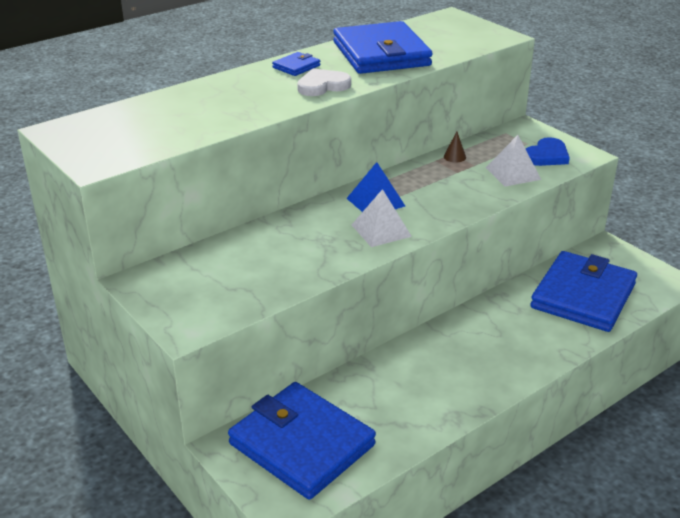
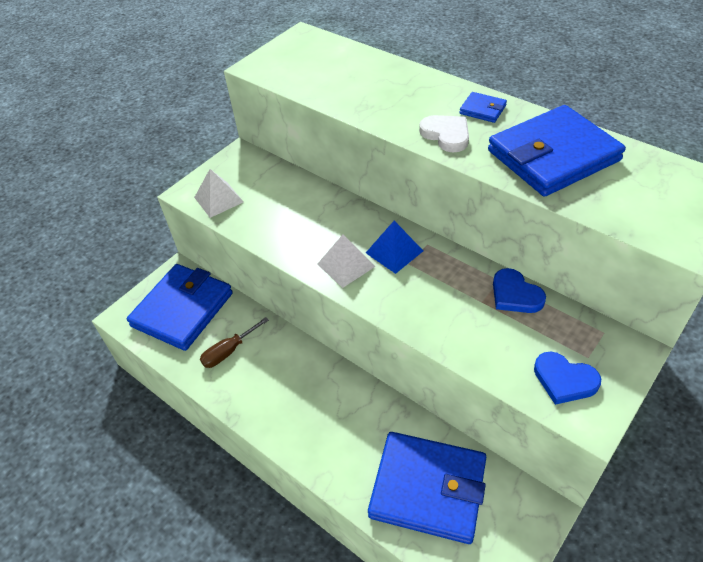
camera: 80 degrees right, 15 degrees up
brown cone [444,132,466,162] -> blue heart [493,268,546,313]
white pyramid [486,135,541,187] -> white pyramid moved to [194,169,243,218]
none -> brown screwdriver [200,317,269,368]

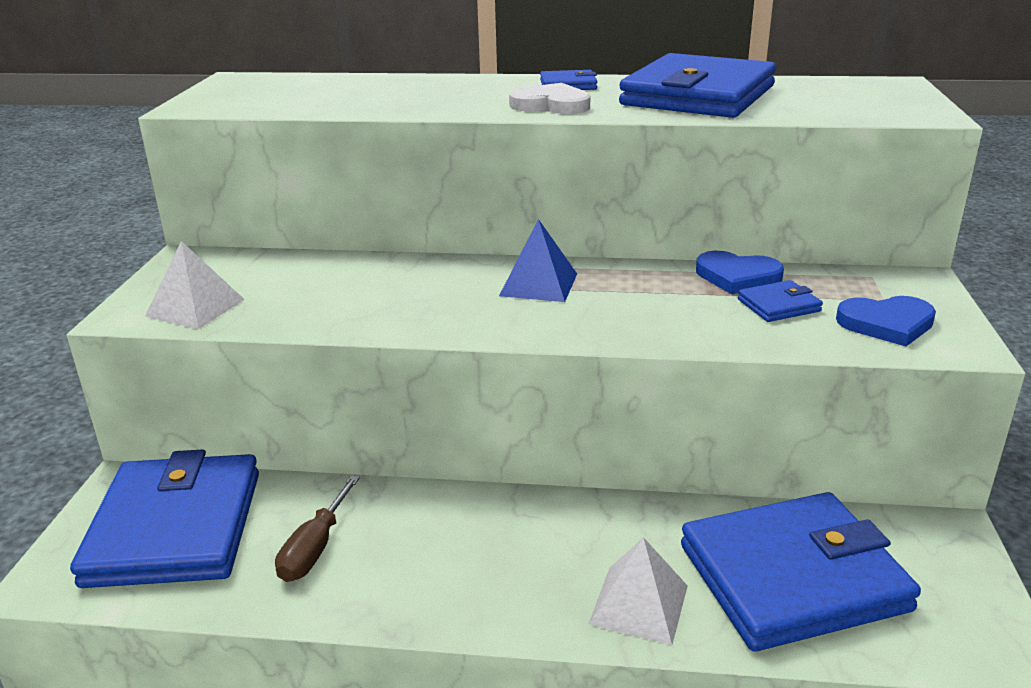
camera: 35 degrees left, 20 degrees down
white pyramid [317,234,375,288] -> white pyramid moved to [588,537,688,645]
none -> blue wallet [738,280,823,322]

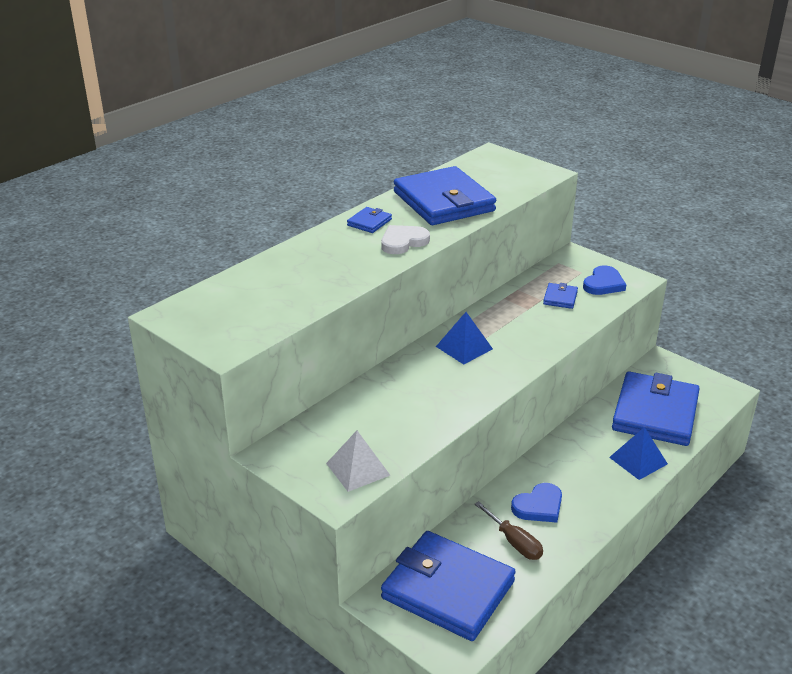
camera: 55 degrees left, 5 degrees up
white pyramid [588,537,688,645] -> blue pyramid [609,427,668,480]
blue heart [696,251,784,294] -> blue heart moved to [511,483,562,523]

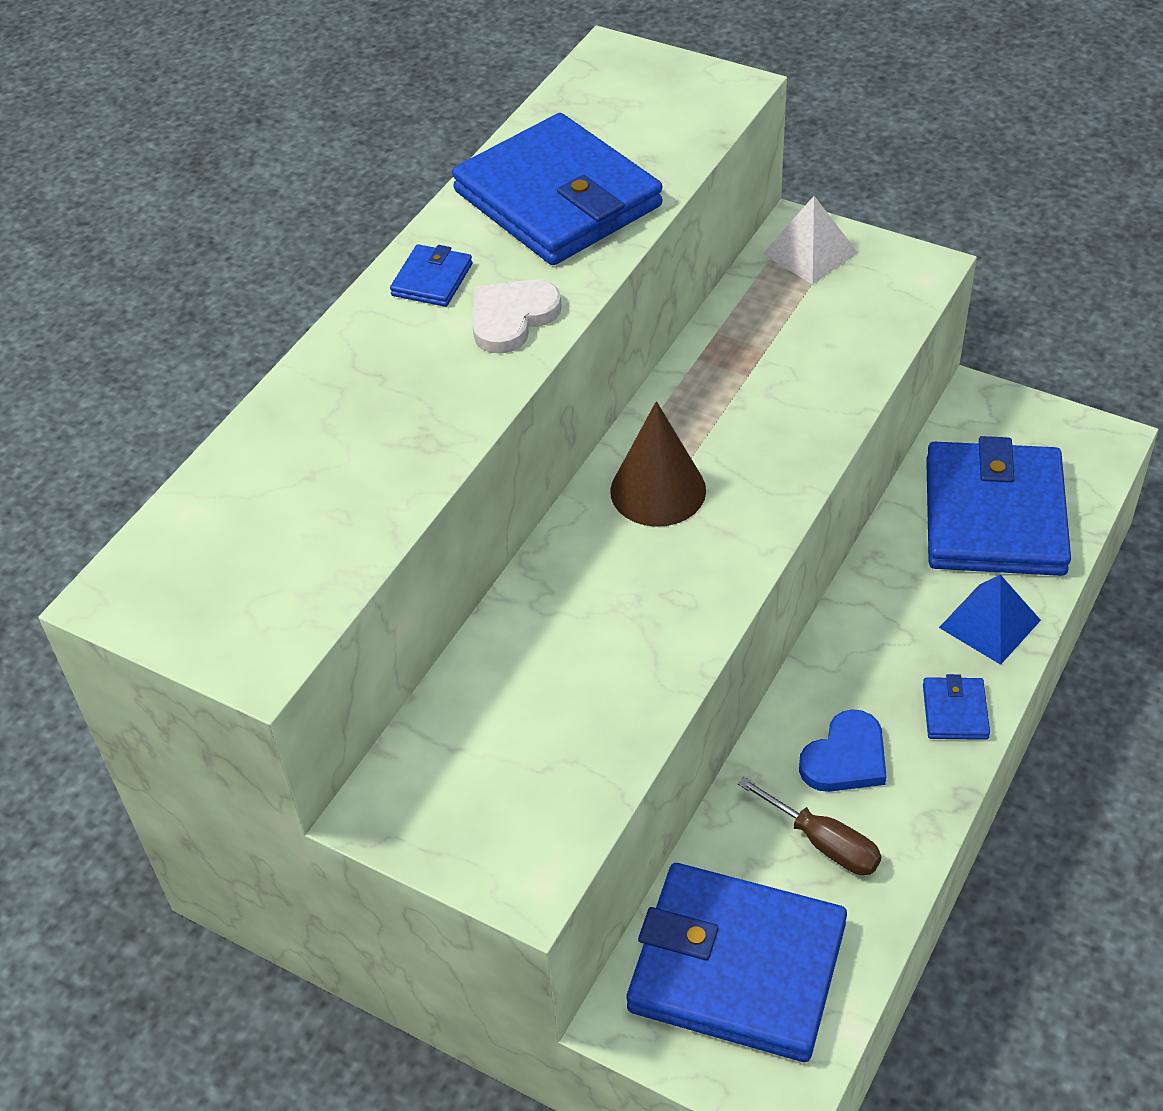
camera: 10 degrees left, 15 degrees up
white pyramid [326,430,390,492] -> white pyramid moved to [763,196,858,285]
blue pyramid [436,312,493,364] -> brown cone [610,401,706,527]
blue wallet [543,283,578,309] -> blue wallet moved to [923,674,990,740]
blue heart [583,266,626,295] -> none

